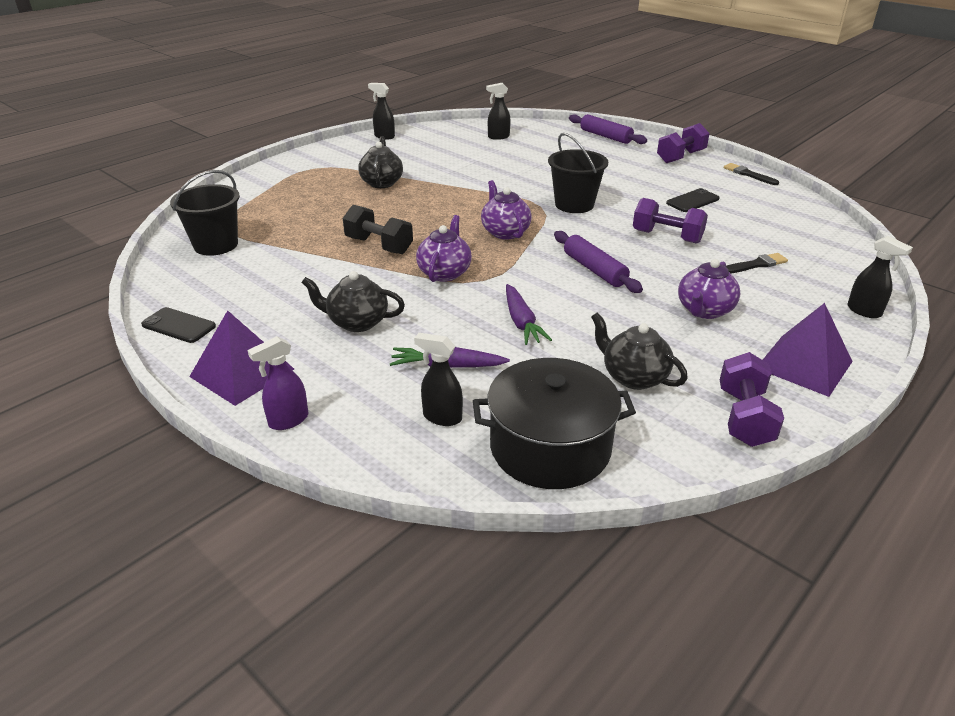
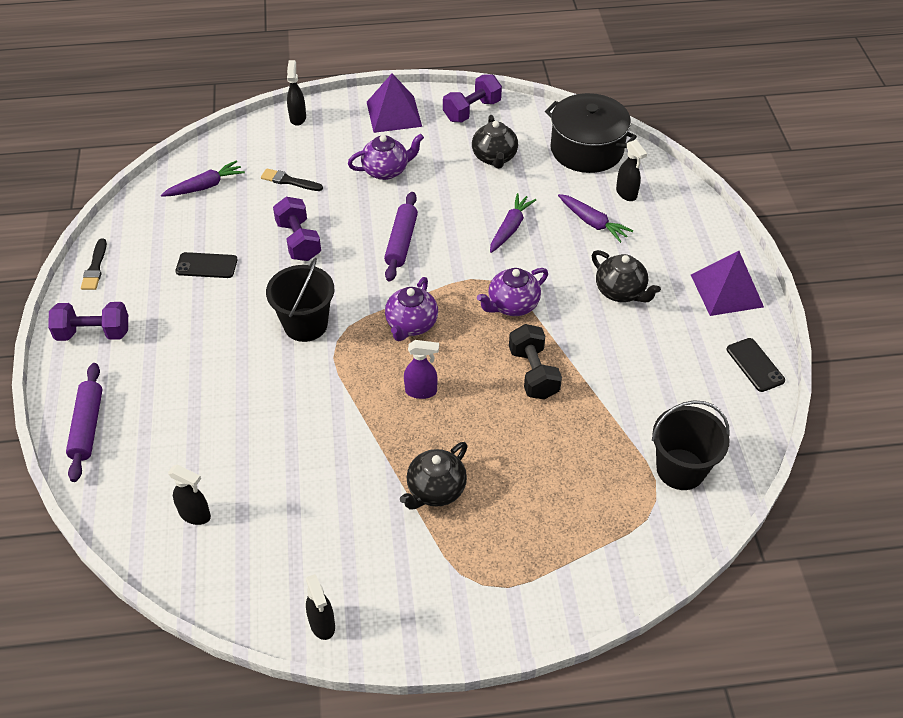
camera: 140 degrees left, 15 degrees up
purple spray bottle [247,336,308,430] -> purple spray bottle moved to [404,340,439,399]
none -> purple carrot [161,160,245,197]

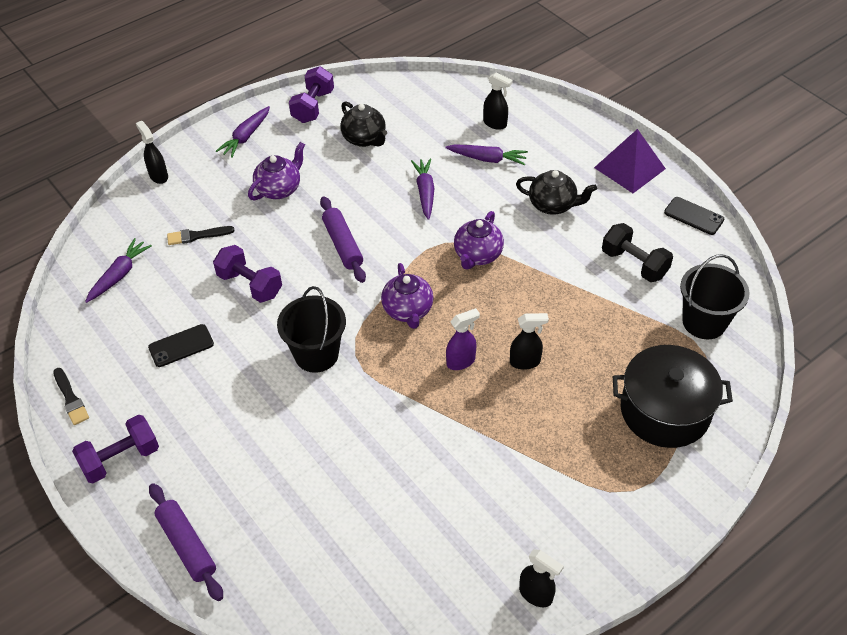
camera: 30 degrees left, 0 degrees up
black spray bottle [168,465,211,525] -> black spray bottle moved to [510,313,549,370]
purple pyramid [367,73,422,133] -> purple carrot [216,106,270,158]
black teapot [400,442,468,510] -> none
black dumbbell [509,324,562,400] -> black dumbbell moved to [602,223,673,282]
black pot [545,93,637,173] -> black pot moved to [613,345,733,448]

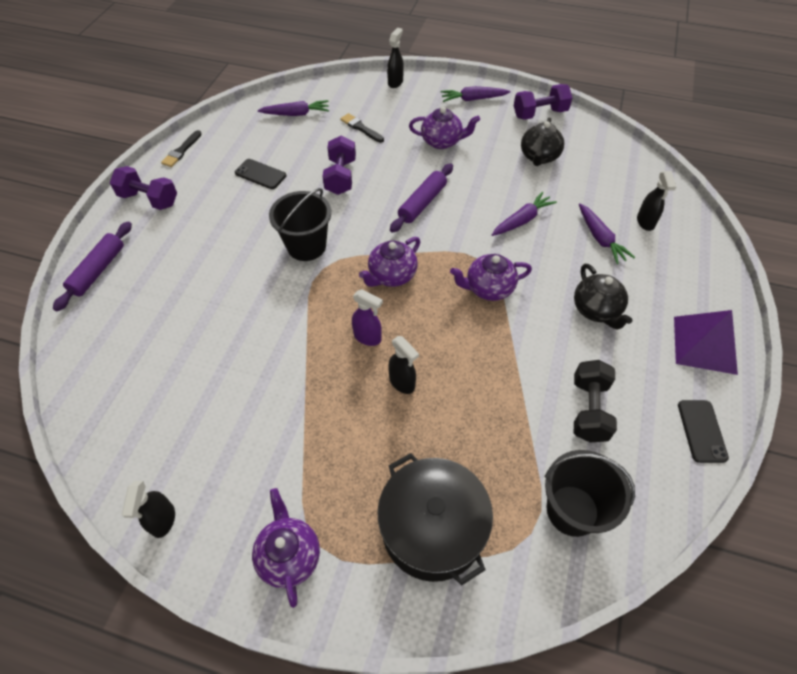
camera: 55 degrees right, 5 degrees up
none -> purple teapot [252,488,320,608]

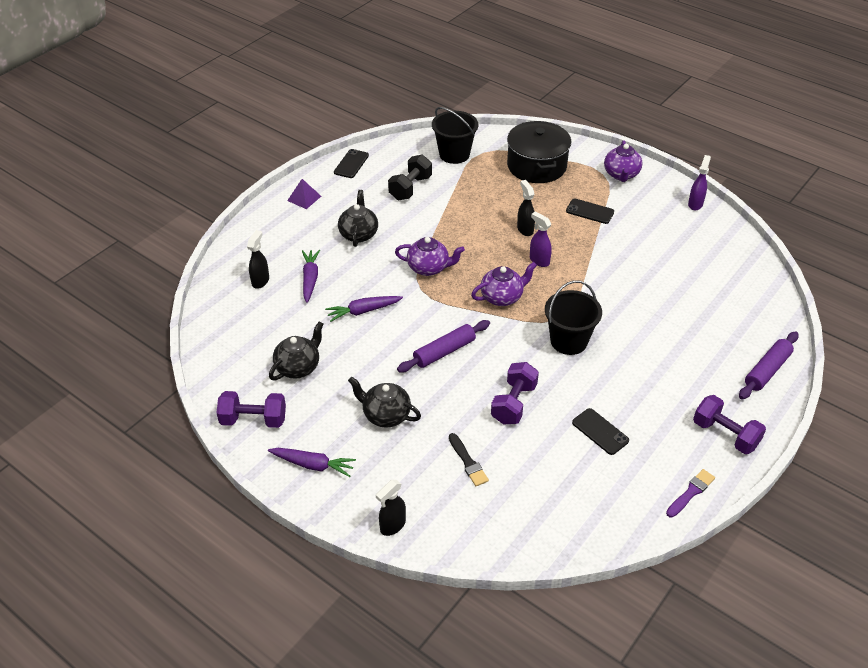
camera: 160 degrees left, 10 degrees down
black spray bottle [122,481,175,538] -> purple spray bottle [688,155,711,210]
black brush [161,130,201,167] -> purple brush [666,469,715,518]
purple carrot [258,100,329,116] -> none
purple teapot [409,107,480,149] -> black teapot [348,377,421,428]
purple pyramid [674,310,738,375] -> purple pyramid [287,179,321,209], size x0.58
none -> black phone [566,199,614,224]

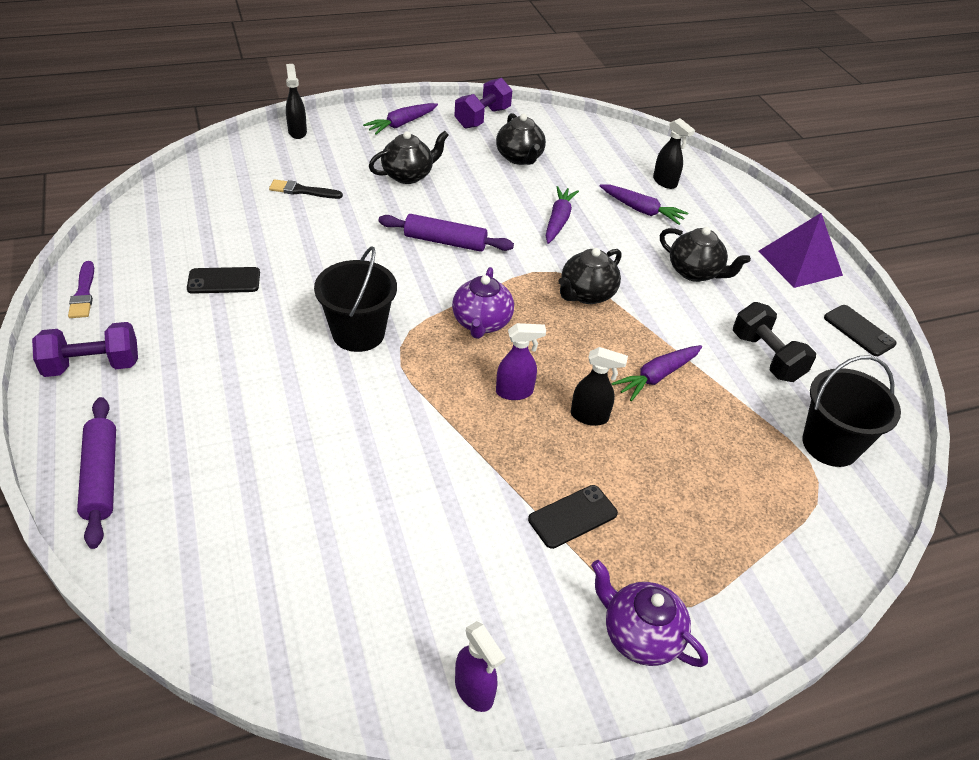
camera: 120 degrees right, 0 degrees up
purple pyramid [287,179,321,209] -> purple pyramid [759,213,843,288], size x1.73
purple teapot [395,237,465,276] -> black teapot [558,248,621,304]
purple rolling pin [397,320,490,372] -> purple rolling pin turned 75 degrees counterclockwise [378,214,514,252]
purple dumbbell [491,362,539,425] -> none
black pot [507,121,571,183] -> none
none -> purple carrot [611,345,702,401]

